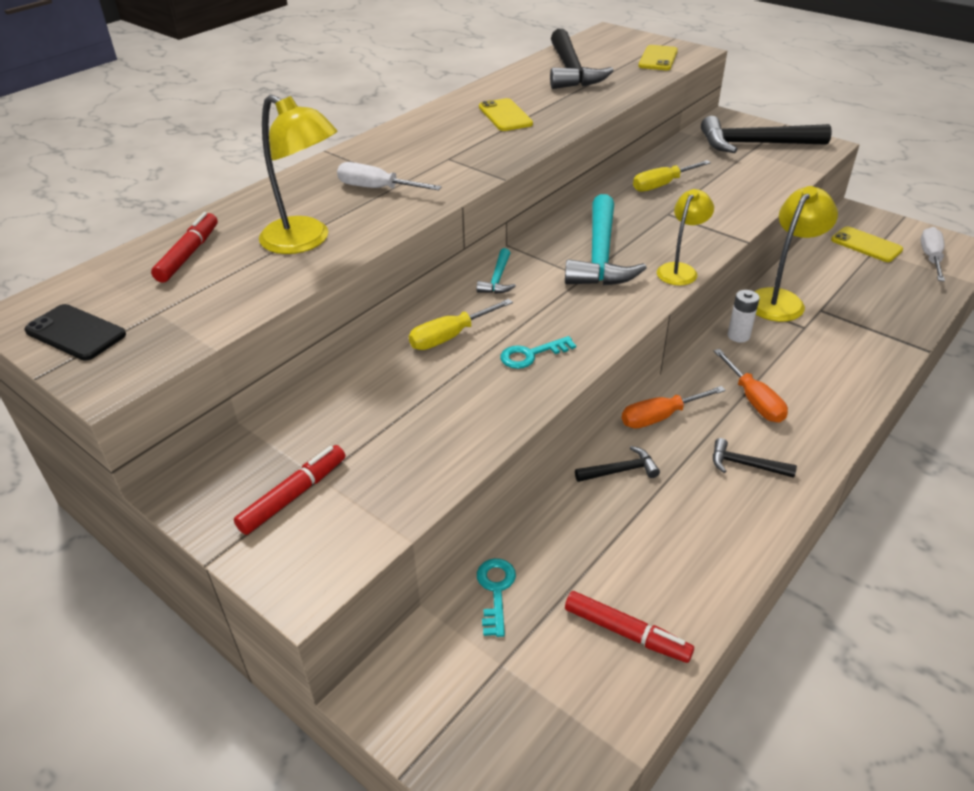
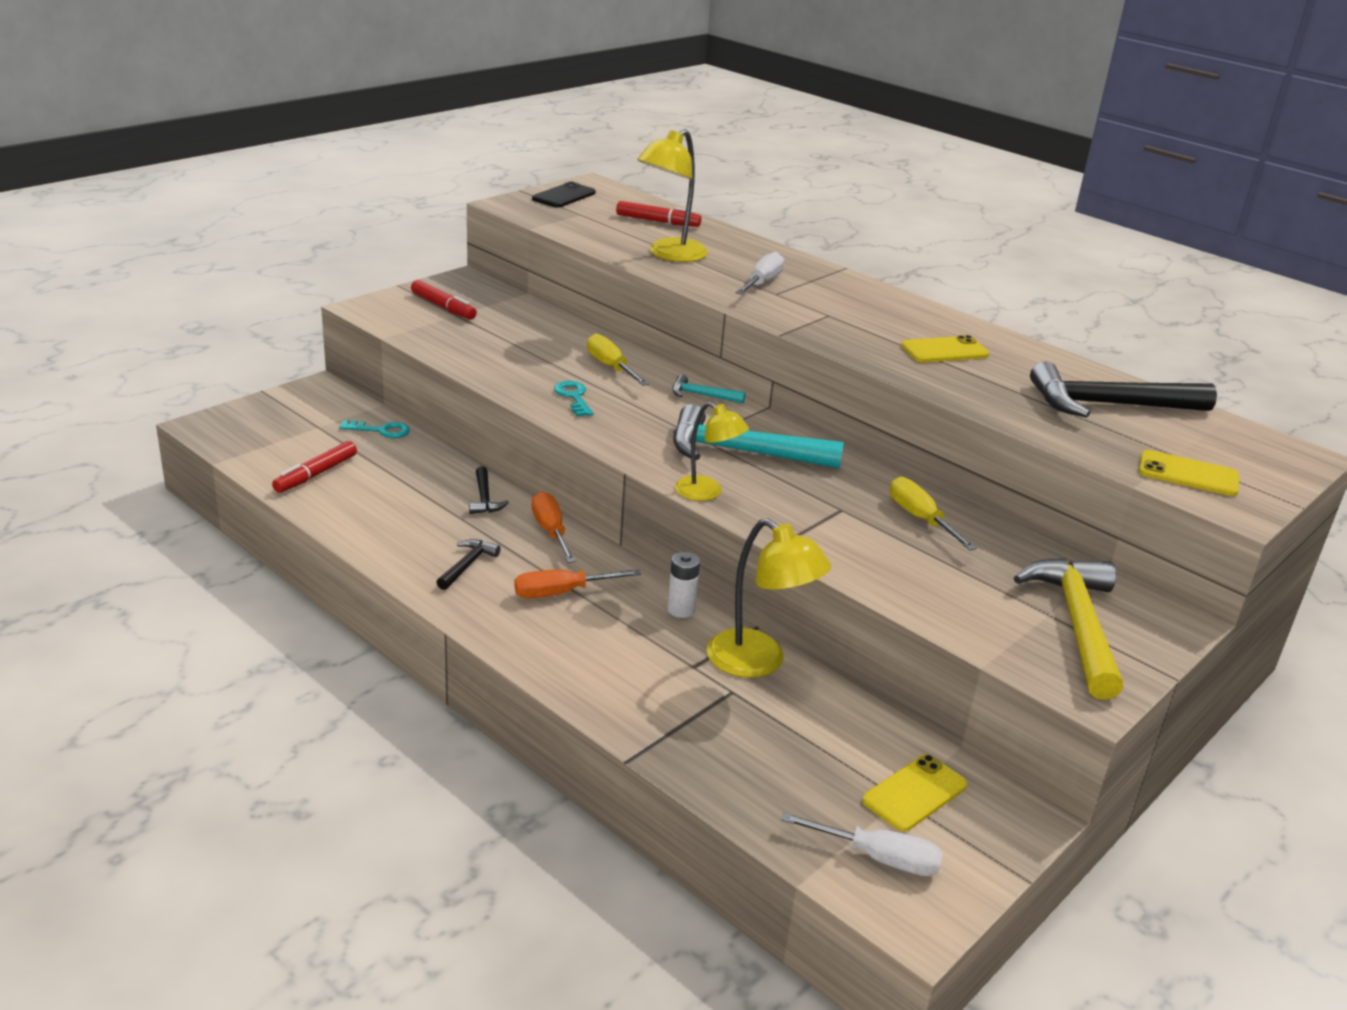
camera: 90 degrees right, 10 degrees down
black hammer [701,116,832,153] -> yellow hammer [1014,558,1123,700]

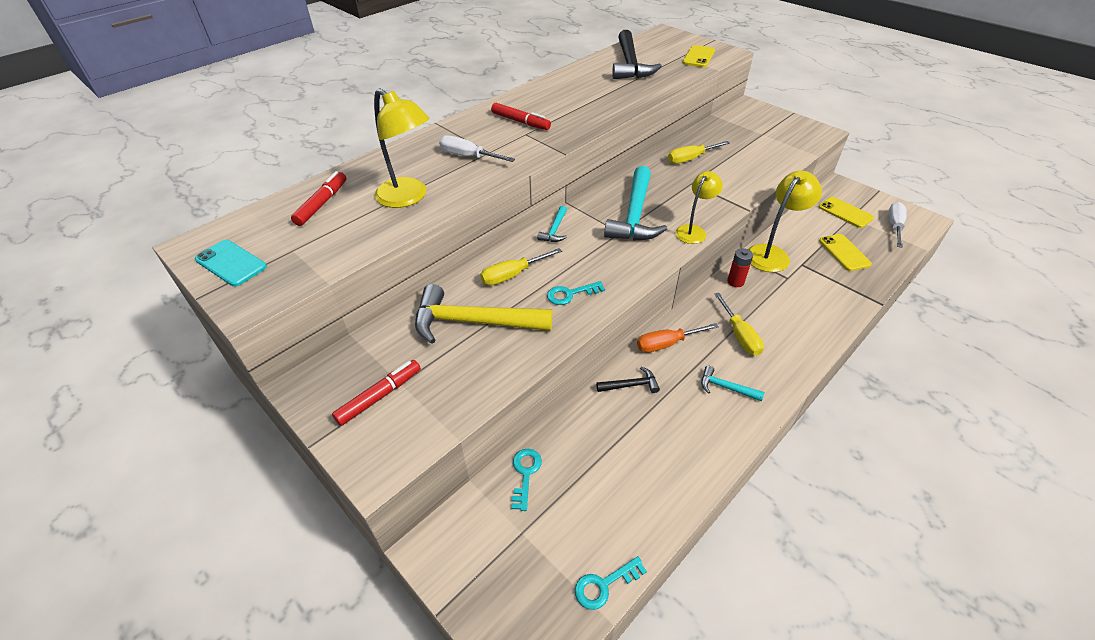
camera: 85 degrees left, 15 degrees up
red marker [272,441,357,493] -> red marker moved to [491,103,551,130]
black hammer [436,539,501,590] -> turquoise hammer [701,366,765,401]
orange screwdriver [514,569,641,598] -> yellow screwdriver [714,293,764,356]
black phone [532,182,596,208] -> turquoise phone [195,240,267,287]
white battery [667,552,700,618] -> red battery [727,248,753,287]
yellow phone [901,335,989,362] -> yellow phone moved to [819,234,872,271]
yellow hammer [1014,558,1123,700] -> yellow hammer moved to [415,284,553,344]
none -> turquoise key [575,556,647,610]

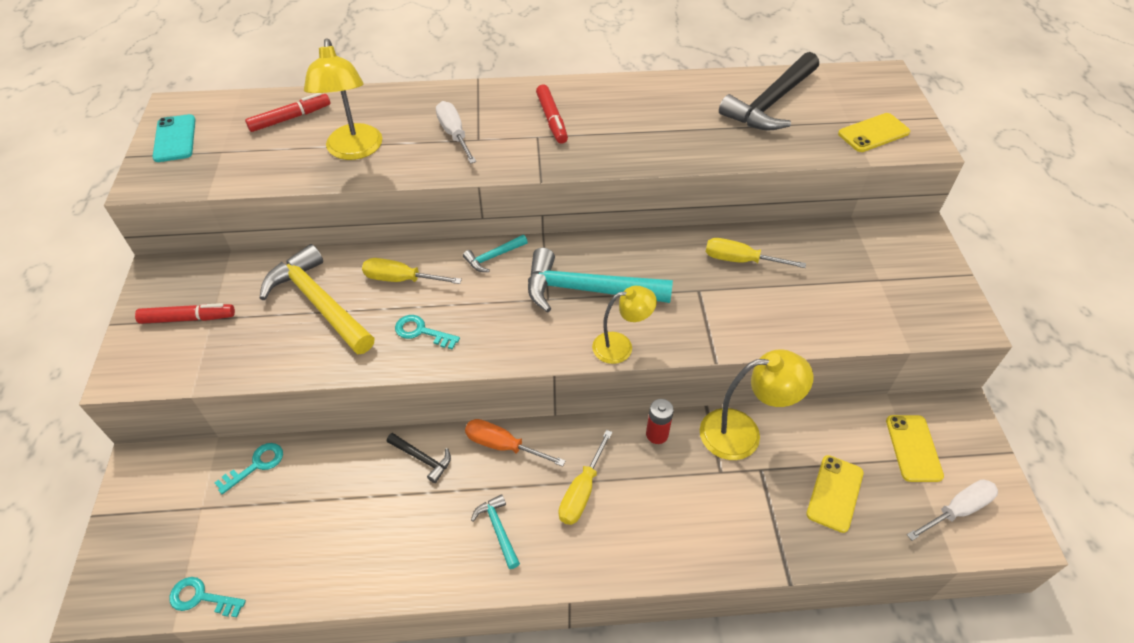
camera: 40 degrees right, 5 degrees up
turquoise hammer [604,166,667,241] -> turquoise hammer turned 45 degrees clockwise [528,248,673,313]

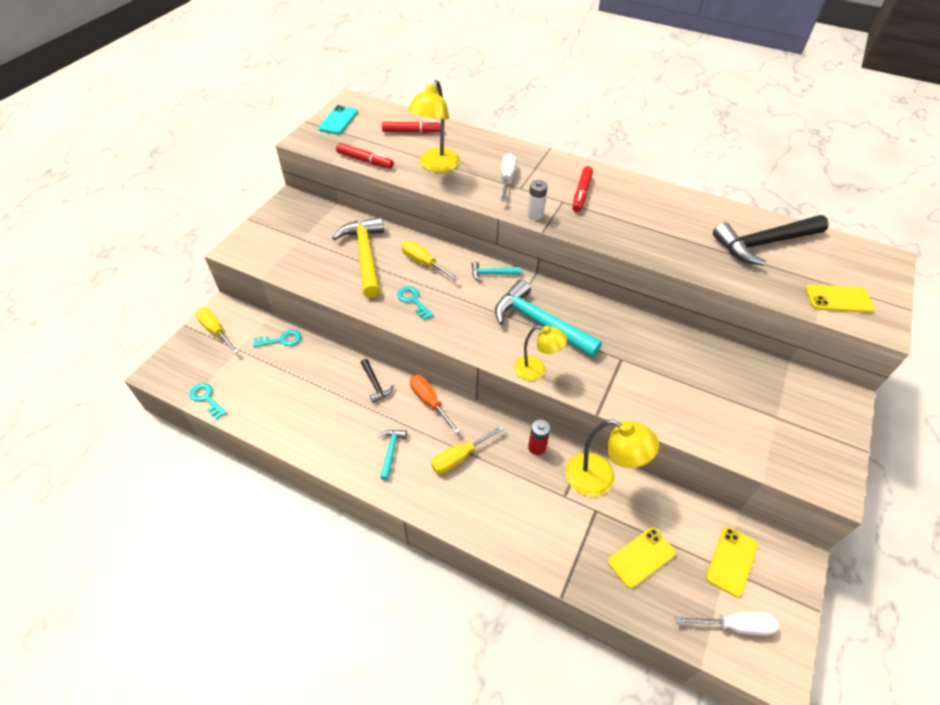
camera: 30 degrees right, 0 degrees up
red marker [135,303,235,324] -> red marker moved to [336,143,394,169]
yellow screwdriver [706,238,806,268] -> yellow screwdriver moved to [195,308,239,353]
none -> white battery [527,180,547,220]

